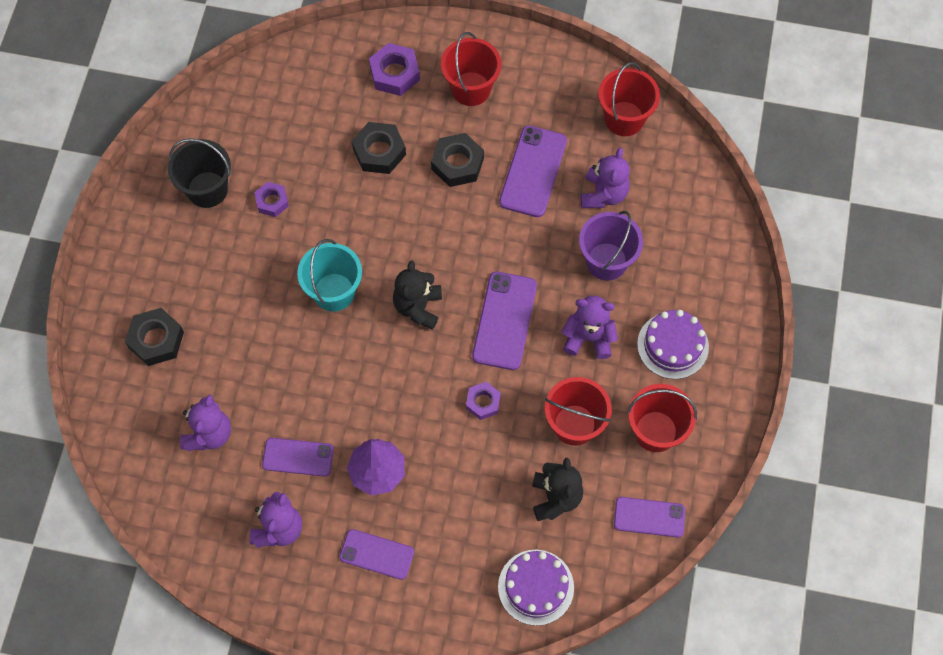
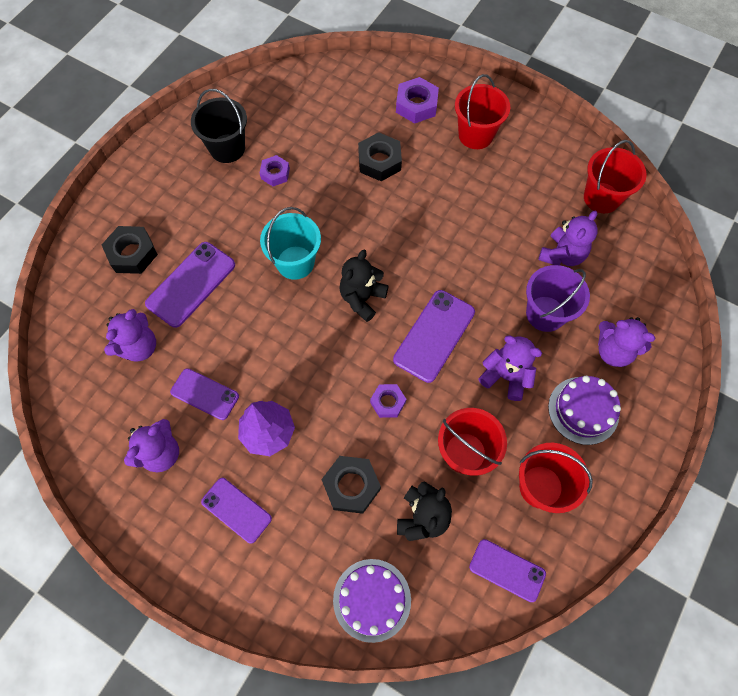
camera: 20 degrees right, 0 degrees up
black nut [431,133,484,187] -> black nut moved to [321,456,381,514]
purple phone [499,125,567,217] -> purple phone moved to [145,242,235,328]
none -> purple teddy bear [598,317,655,367]

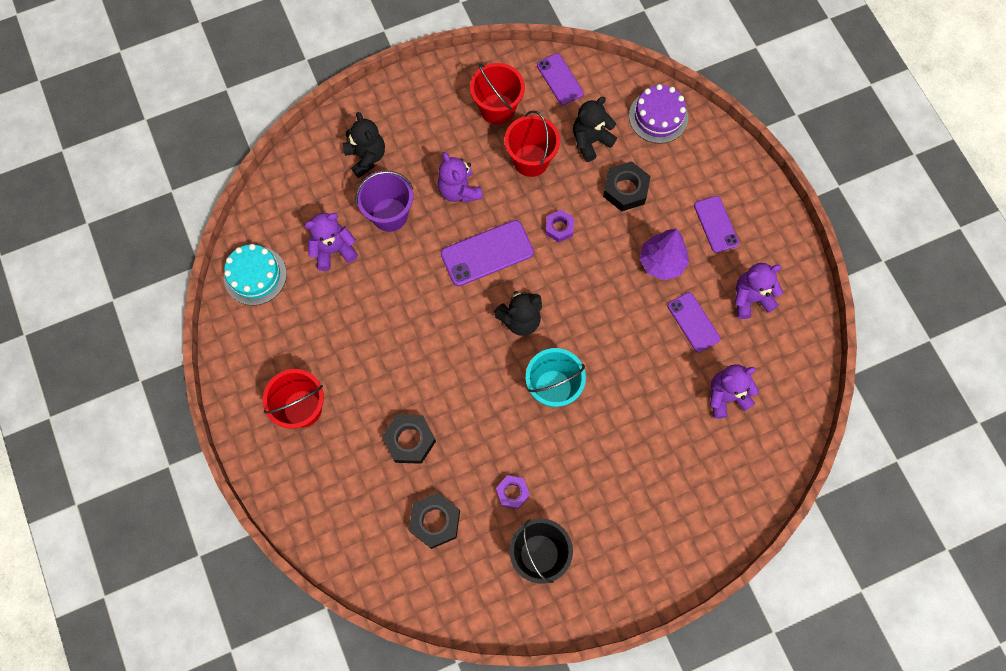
camera: 145 degrees left, 5 degrees up
black nut [102,226,158,274] -> black nut moved to [409,493,460,549]
purple phone [145,242,235,328] -> none
purple nut [396,77,439,124] -> none
purple cake [548,376,621,445] -> none
red bucket [584,140,647,213] -> turquoise cake [224,244,287,305]
purple teddy bear [598,317,655,367] -> black teddy bear [343,112,385,178]

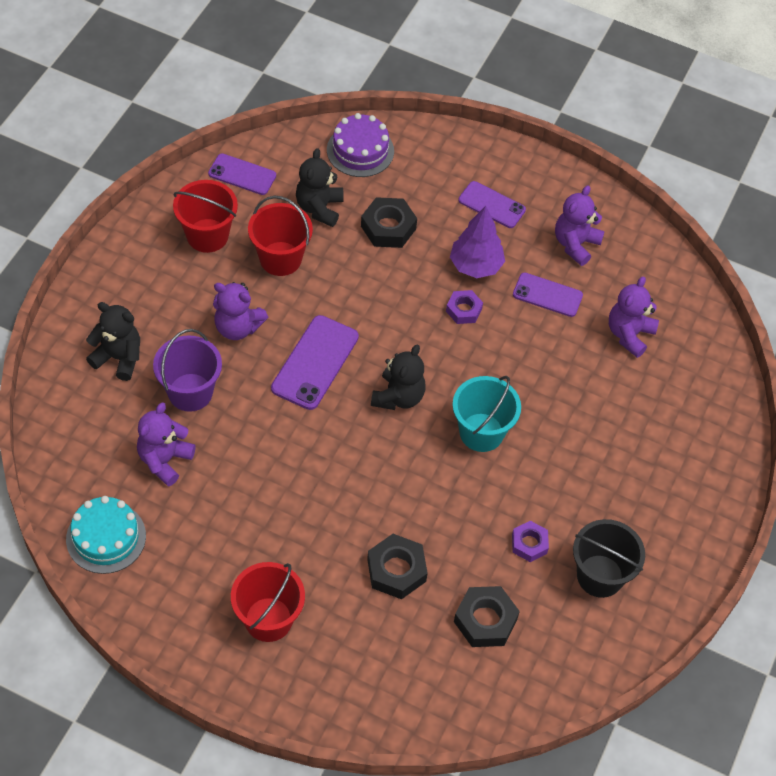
camera: 45 degrees left, 15 degrees down
purple nut [546,210,574,243] -> purple nut moved to [446,290,483,324]

